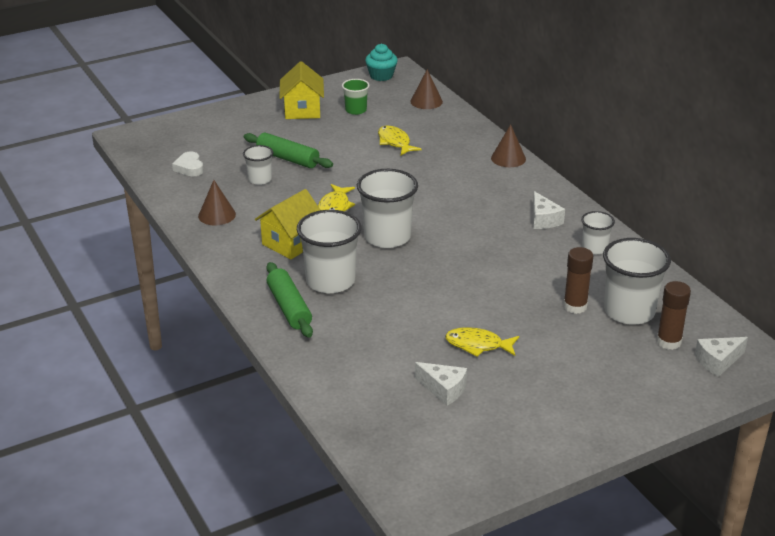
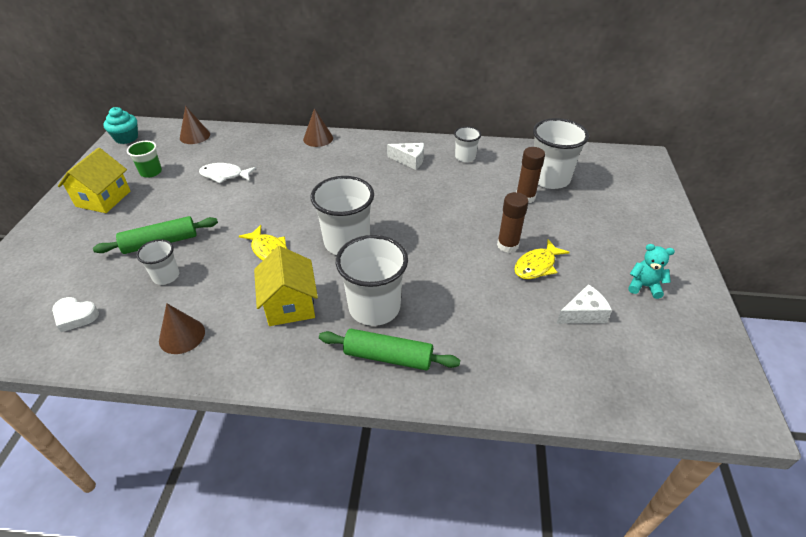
camera: 55 degrees left, 10 degrees up
yellow house [279,61,324,119] -> yellow house turned 75 degrees clockwise [58,148,131,213]
yellow fish [378,125,421,156] -> white fish [199,163,256,183]
brown glue stick [657,281,691,350] -> brown glue stick moved to [497,192,529,253]
white cheese [695,337,748,377] -> none
none -> turquoise teddy bear [629,244,675,299]

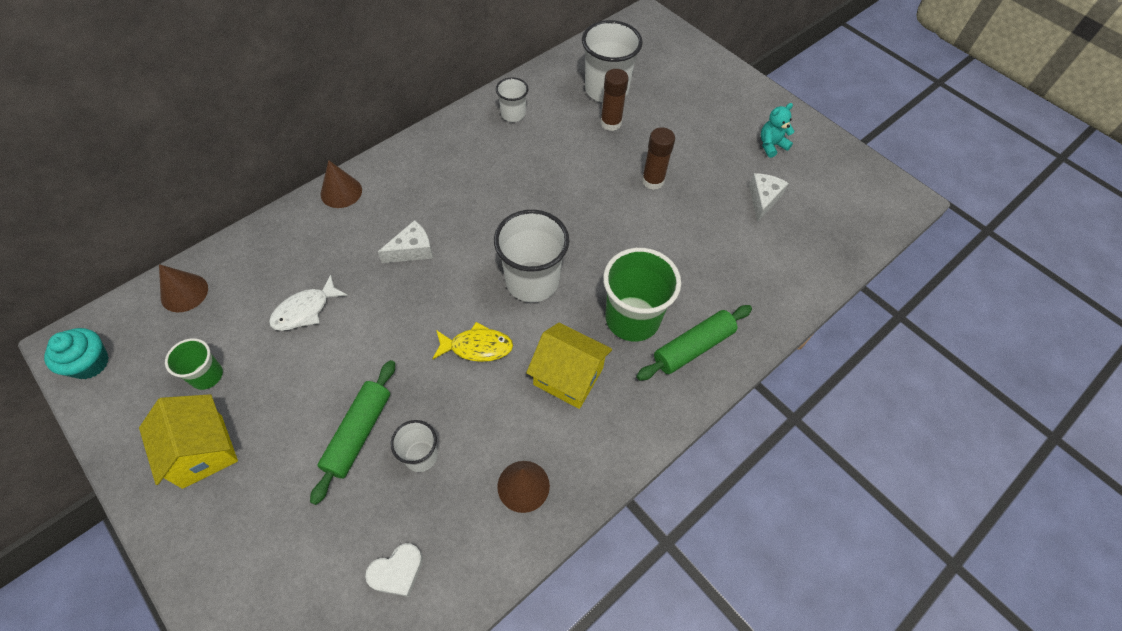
camera: 50 degrees left, 15 degrees up
white cup [336,235,408,326] -> green cup [603,248,681,342]
white cheese [387,143,424,170] -> white cheese moved to [378,220,433,263]
yellow fish [514,239,570,279] -> none

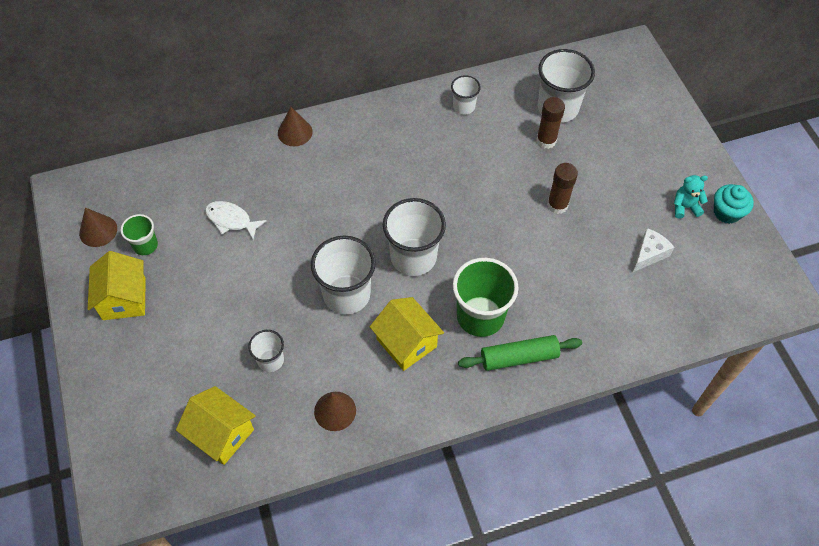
camera: 25 degrees right, 0 degrees up
turquoise cupcake [44,328,109,379] -> turquoise cupcake moved to [714,184,754,224]
brown cone [159,264,208,312] -> brown cone moved to [79,207,117,247]
white fish [269,275,348,331] -> white fish turned 45 degrees clockwise [205,201,267,240]
green rolling pin [310,360,395,505] -> none
white heart [365,543,423,597] -> yellow house [176,386,256,465]
white cheese [378,220,433,263] -> none
yellow fish [432,322,513,362] -> white cup [311,236,376,314]

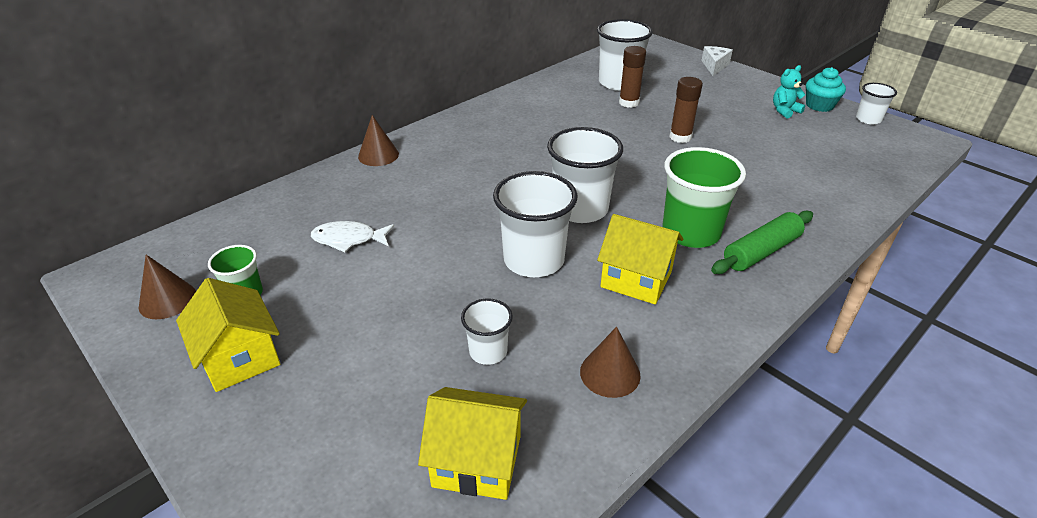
camera: 25 degrees left, 20 degrees down
white cup [451,75,481,114] -> white cup moved to [856,83,897,124]
white cheese [633,228,674,272] -> white cheese moved to [701,46,733,76]

